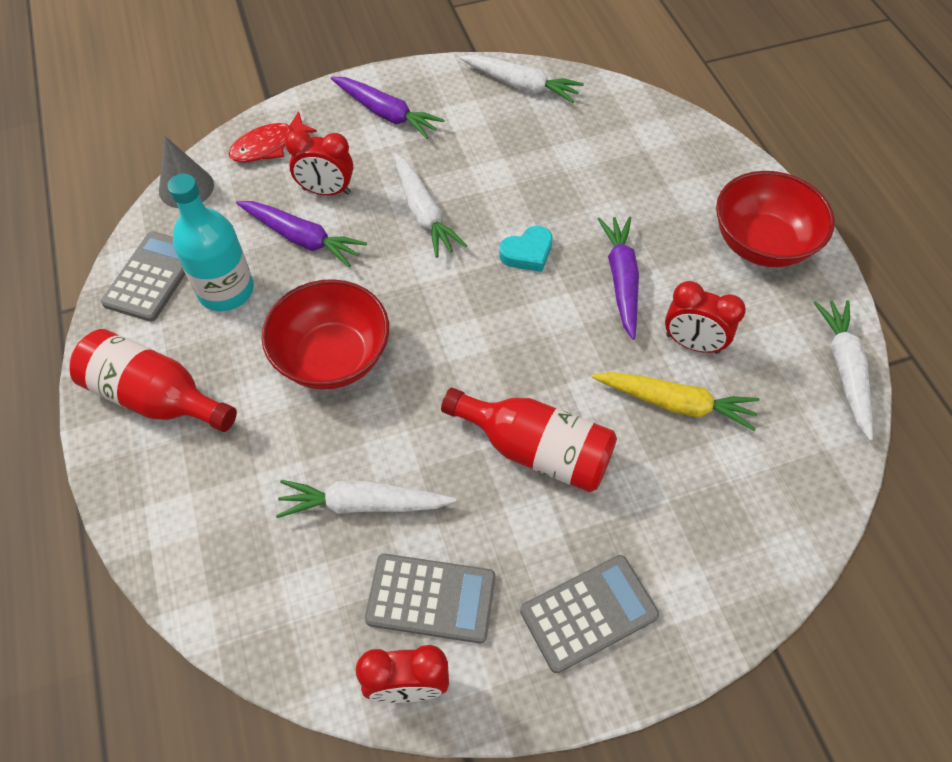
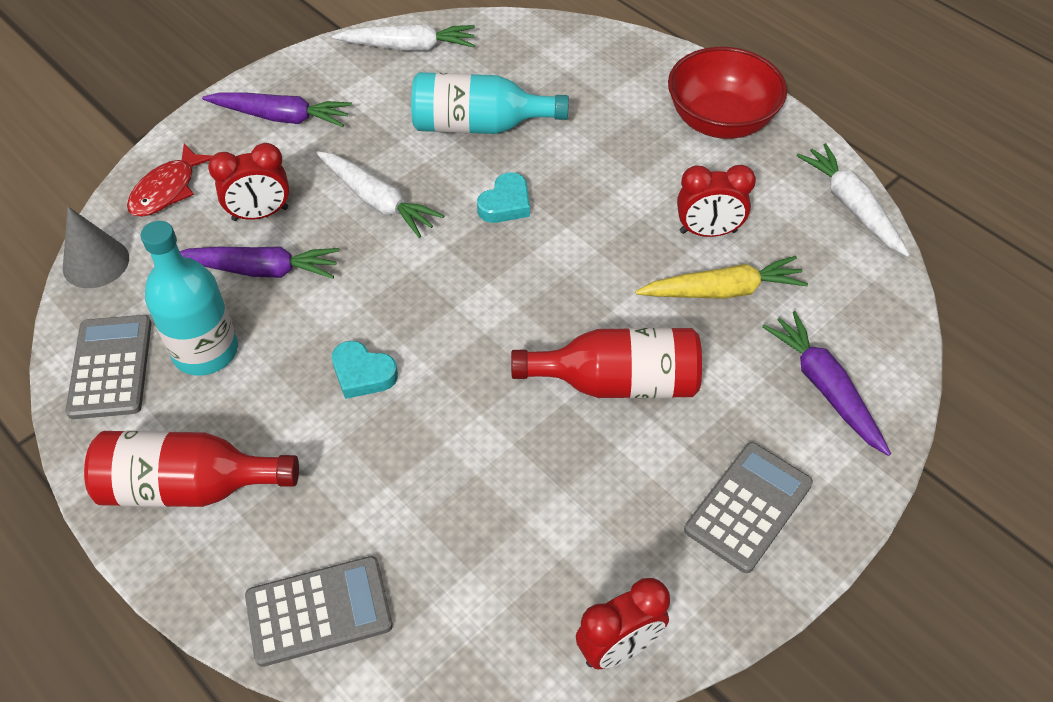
camera: 25 degrees left, 5 degrees down
red bowl [261,279,389,390] -> turquoise heart [332,341,398,399]
white carrot [276,480,456,518] -> none
grey calculator [365,554,496,643] -> grey calculator moved to [245,556,393,667]
purple carrot [598,216,639,340] -> purple carrot moved to [762,311,891,456]
none -> turquoise bottle [411,72,569,134]

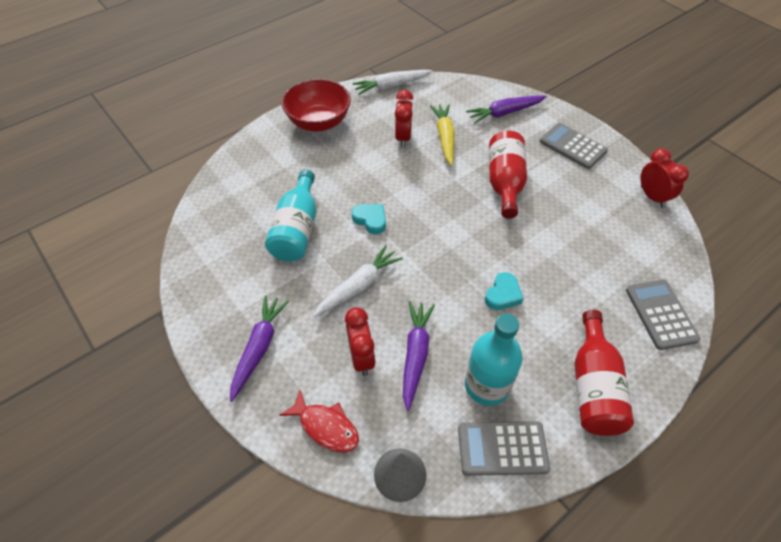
camera: 85 degrees left, 0 degrees up
white carrot [332,24,475,51] -> none

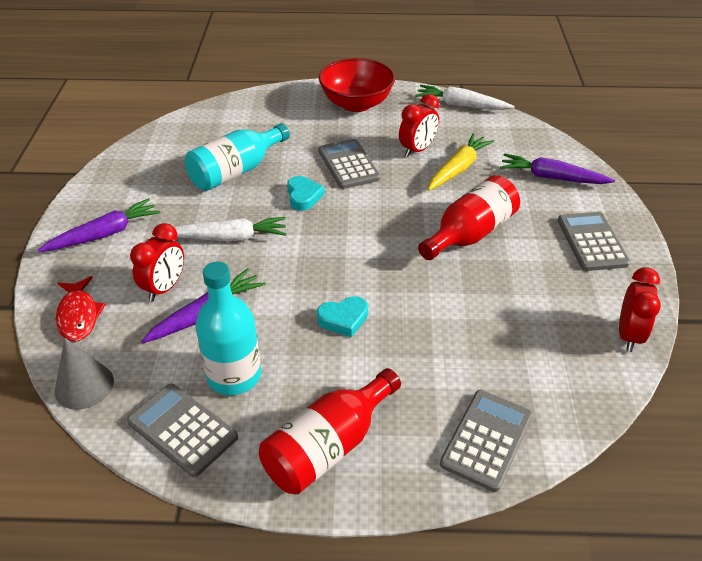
camera: 40 degrees right, 10 degrees down
none -> grey calculator [318,139,381,189]

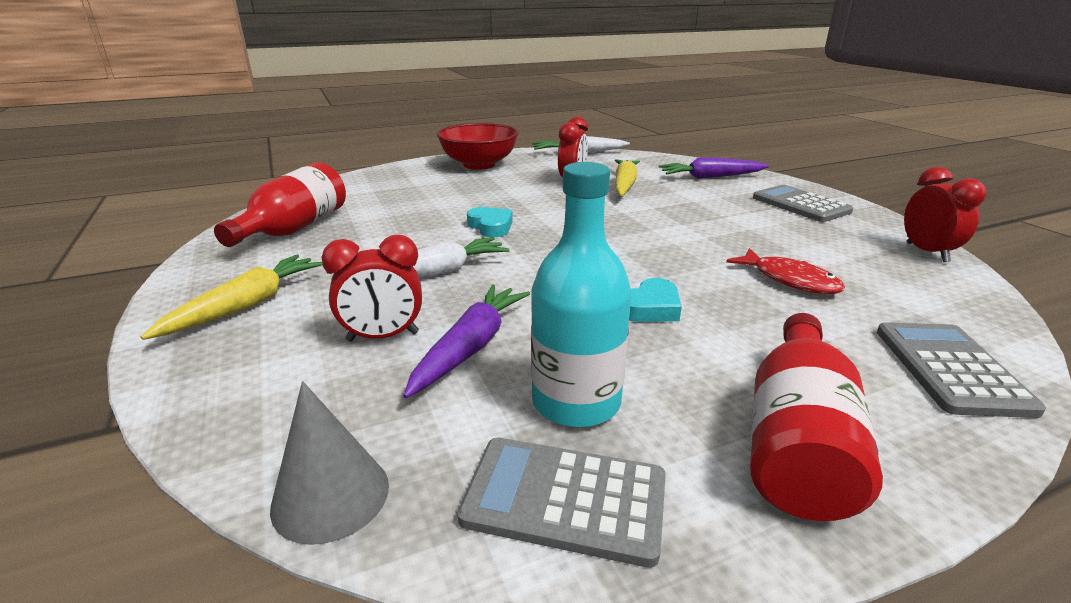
camera: 25 degrees left, 15 degrees down
purple carrot [38,198,160,252] -> yellow carrot [141,255,323,340]
red fish [56,276,106,341] -> red fish moved to [726,248,845,294]
red clock [130,223,184,302] -> red clock turned 75 degrees clockwise [322,235,422,341]
turquoise bottle [185,123,290,191] -> none
grey calculator [318,139,381,189] -> none
red bottle [418,175,520,260] -> red bottle moved to [214,162,346,247]

